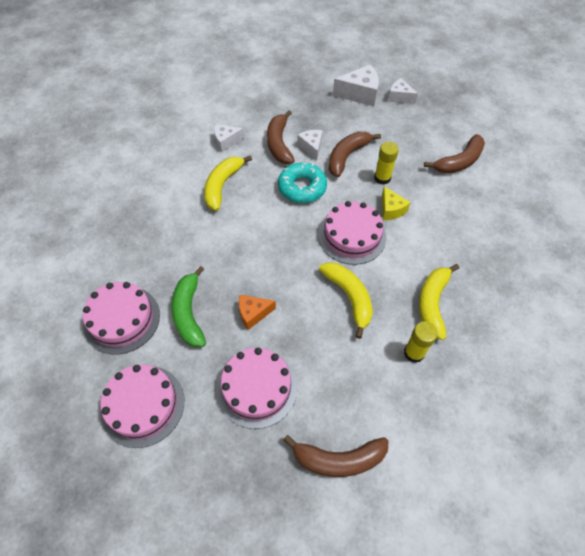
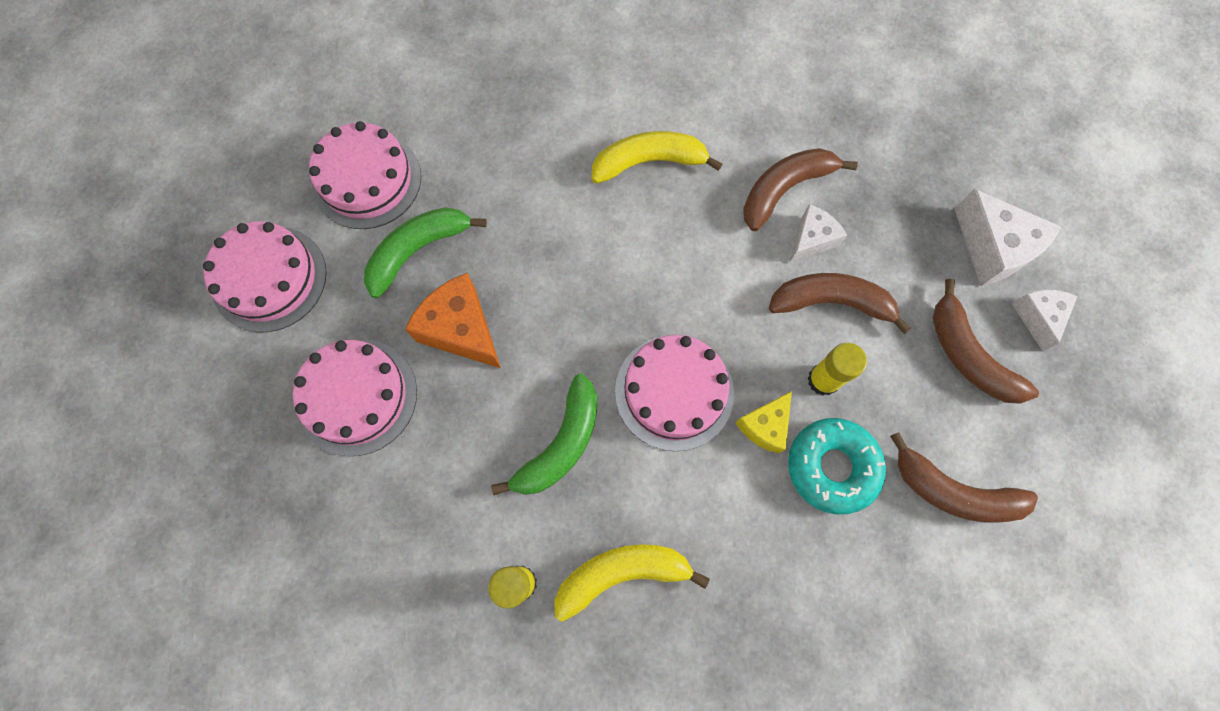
camera: 60 degrees right, 15 degrees up
white cheese [214,125,244,152] -> none
orange cheese [239,295,276,330] -> orange cheese [405,273,501,368], size x1.61
turquoise donut [278,163,327,203] -> turquoise donut moved to [788,418,886,515]
brown banana [283,435,388,477] -> brown banana moved to [933,279,1039,404]
yellow banana [319,262,373,339] -> green banana [491,374,597,495]

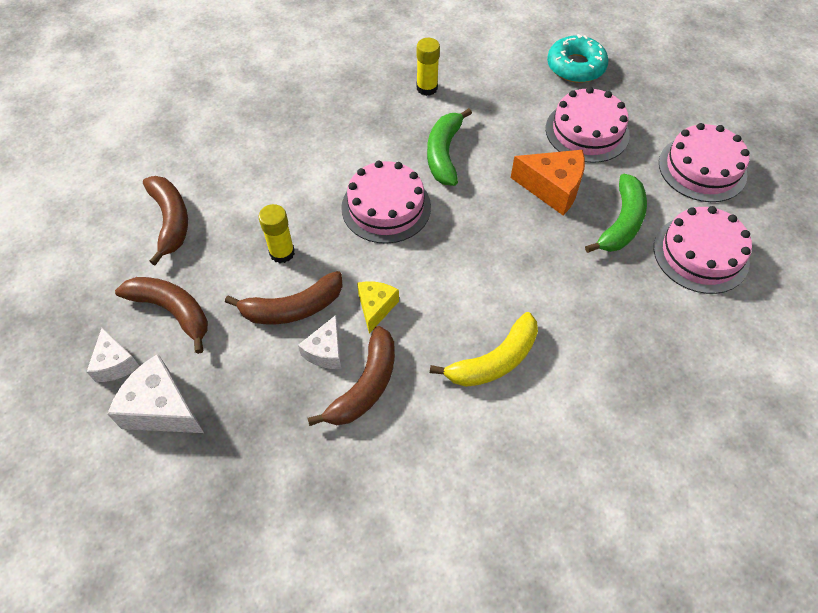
camera: 155 degrees right, 15 degrees down
yellow banana [554,544,710,622] -> none
yellow cheese [736,391,792,453] -> yellow cheese moved to [357,282,399,334]
turquoise donut [788,418,886,515] -> turquoise donut moved to [547,34,609,83]
brown banana [890,432,1038,522] -> brown banana turned 75 degrees clockwise [143,176,188,265]

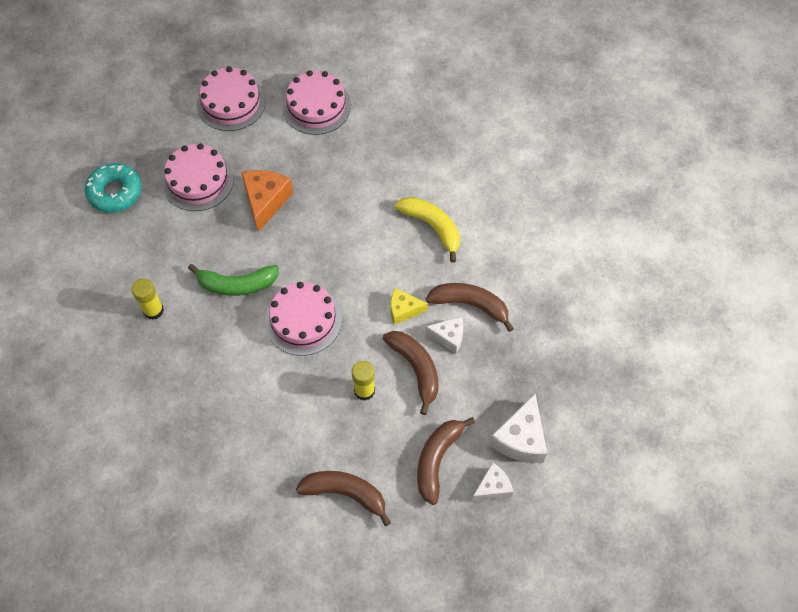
camera: 100 degrees left, 5 degrees up
brown banana [143,176,188,265] -> brown banana turned 45 degrees clockwise [296,471,391,526]
green banana [585,174,647,253] -> none

